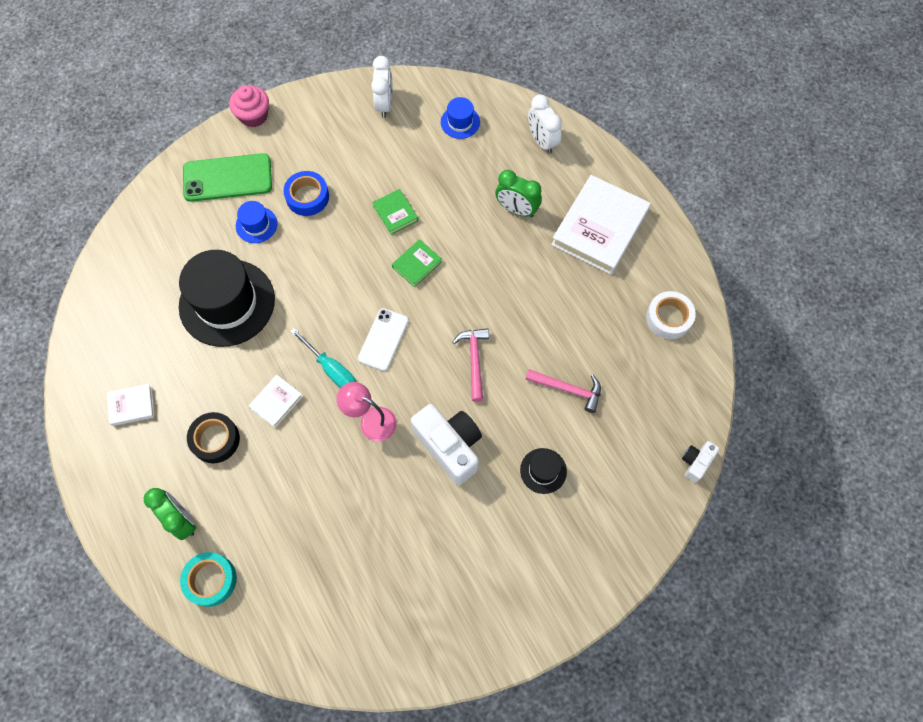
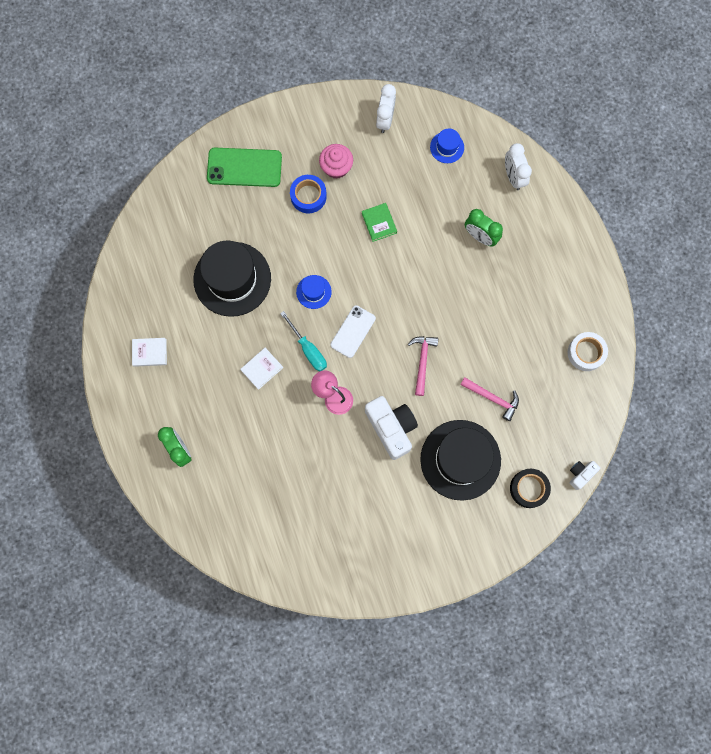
camera: 10 degrees right, 10 degrees up
turquoise tape [180,552,237,607] -> none
black tape [187,412,240,463] -> black tape moved to [510,469,551,508]
pink cupcake [229,85,269,127] -> pink cupcake moved to [319,144,353,179]
blue hat [236,201,277,243] -> blue hat moved to [296,275,332,309]
green book [392,239,442,287] -> none
black hat [520,448,567,494] -> black hat [420,420,501,501], size x2.21
white book [551,175,651,275] -> none

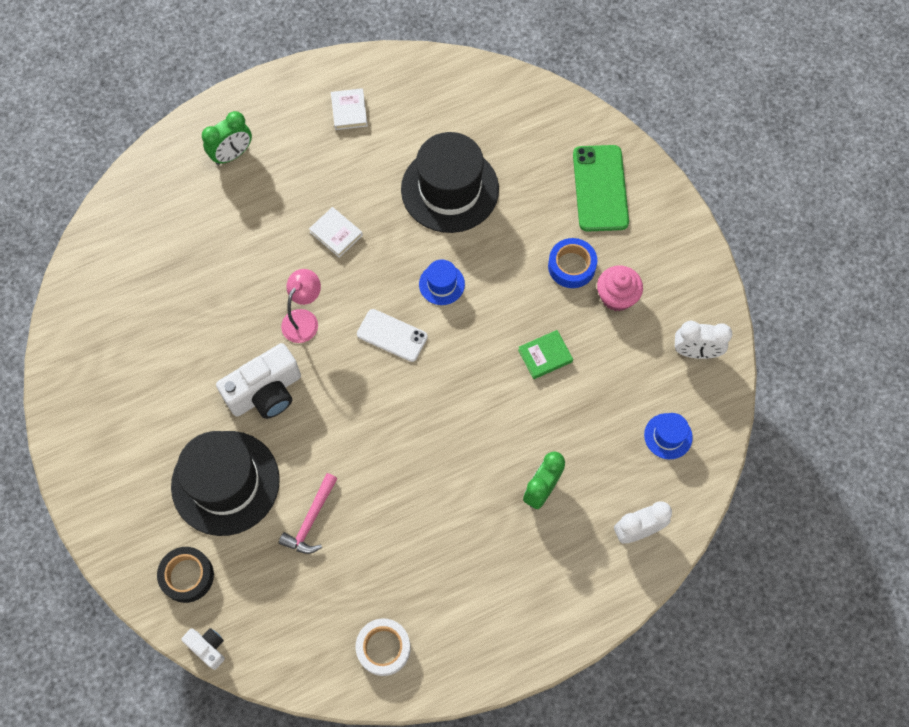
camera: 85 degrees right, 10 degrees down
turquoise screwdriver [280,311,327,371] -> none
pink hammer [408,336,438,396] -> none

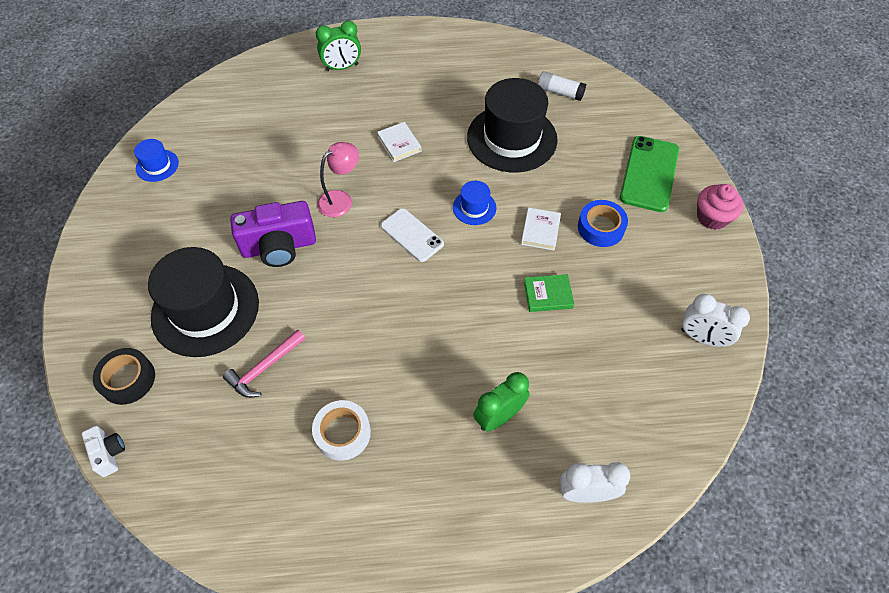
camera: 20 degrees right, 10 degrees down
white camera [216,343,301,419] -> purple camera [230,201,316,267]
white book [331,88,368,130] -> white book moved to [521,207,561,250]
white tape [355,619,411,676] -> white tape moved to [312,400,371,461]
pink cupcake [597,266,643,311] -> pink cupcake moved to [697,184,744,230]
blue hat [644,413,693,459] -> blue hat moved to [134,139,179,182]
none -> white glue stick [538,71,586,101]

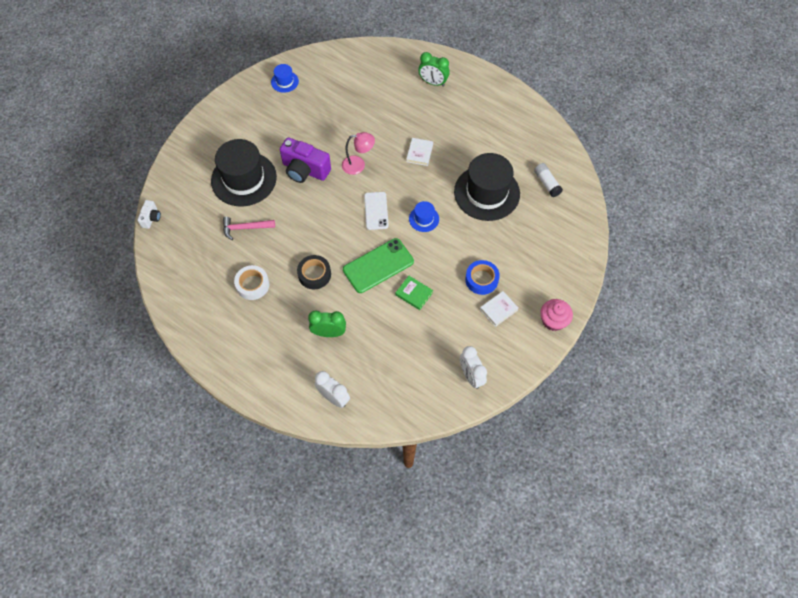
camera: 40 degrees right, 5 degrees up
black tape [93,348,155,405] -> black tape moved to [297,255,331,290]
white book [521,207,561,250] -> white book moved to [480,291,518,327]
green phone [620,136,679,212] -> green phone moved to [343,238,414,293]

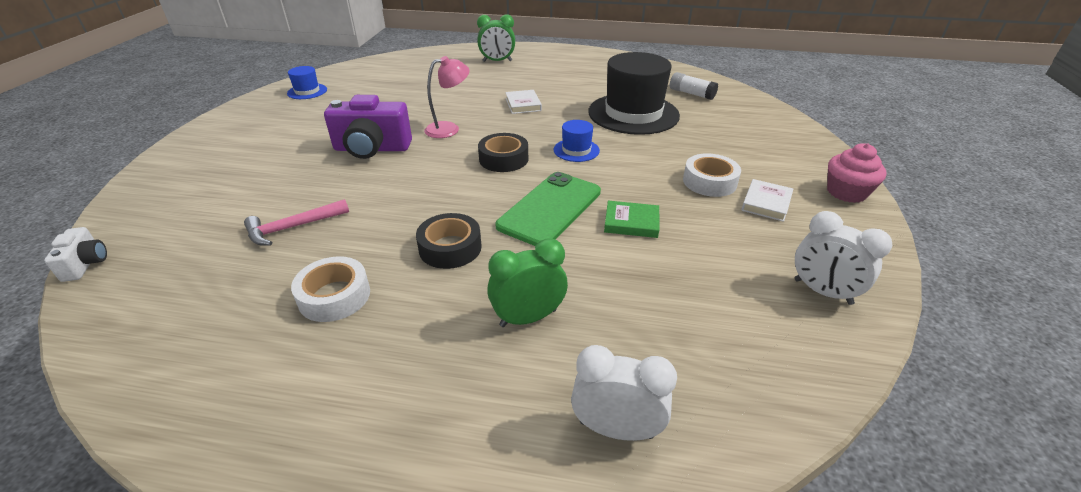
camera: 25 degrees left, 25 degrees down
black hat [211,139,277,207] -> none
white phone [364,192,389,230] -> black tape [478,133,528,172]
blue tape [465,260,500,295] -> white tape [683,153,741,197]

